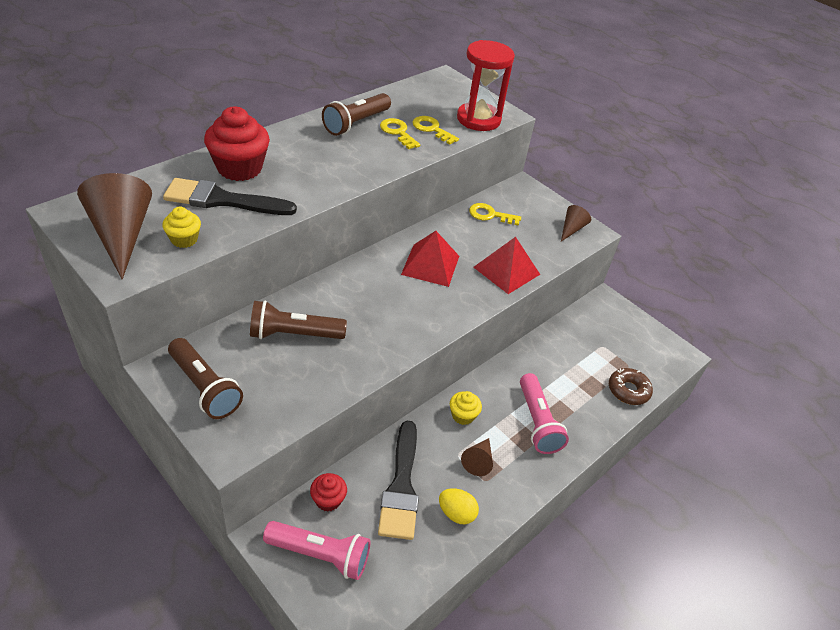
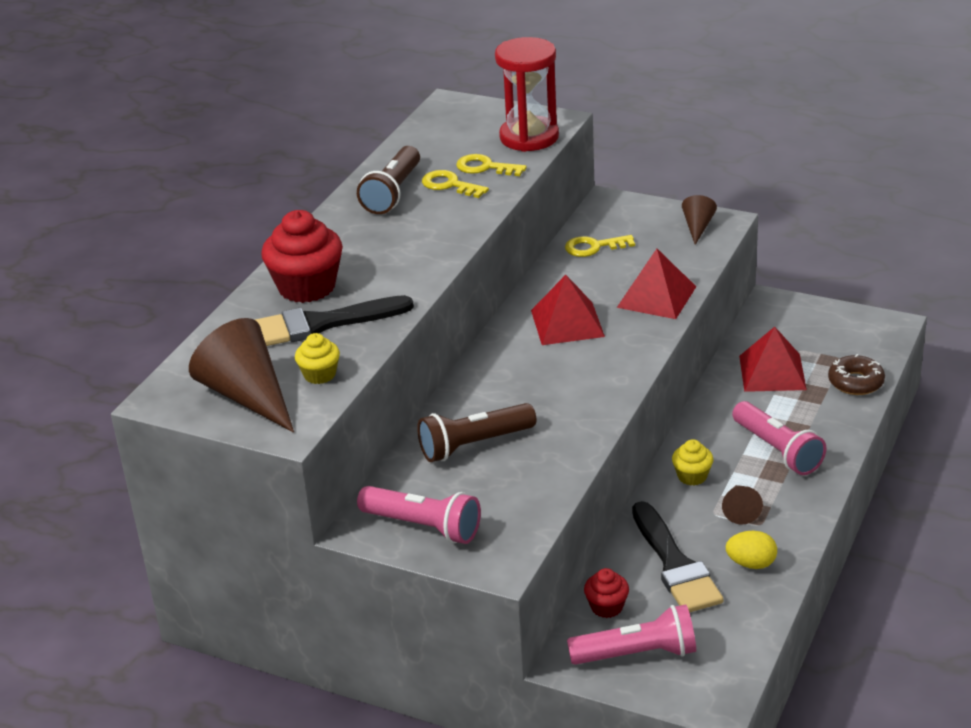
camera: 15 degrees left, 10 degrees down
brown flashlight [168,338,243,419] -> pink flashlight [357,486,481,544]
none -> red pyramid [739,327,807,392]

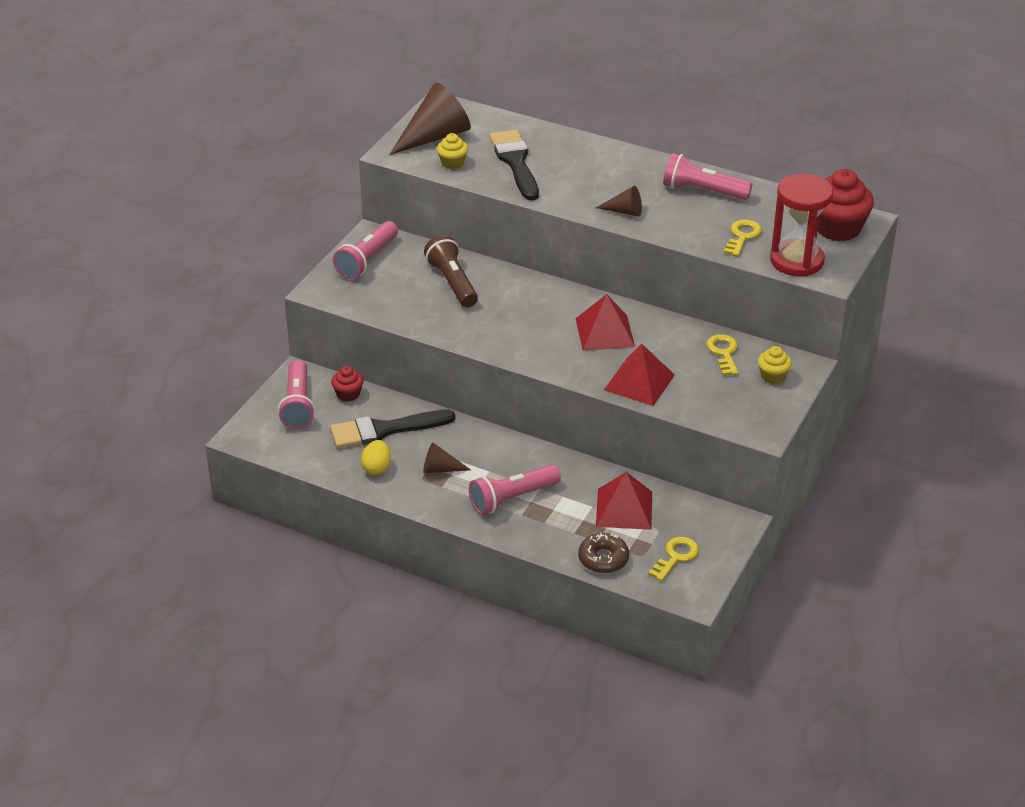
camera: 90 degrees right, 5 degrees up
red cupcake [261,210,343,303] -> red cupcake moved to [818,169,874,241]
brown flashlight [357,146,420,214] -> pink flashlight [663,153,752,200]
yellow key [422,170,489,198] -> yellow key moved to [648,537,699,581]
yellow cupcake [672,439,713,486] -> yellow cupcake moved to [758,346,792,384]
brown cone [682,195,717,245] -> brown cone moved to [596,186,642,216]

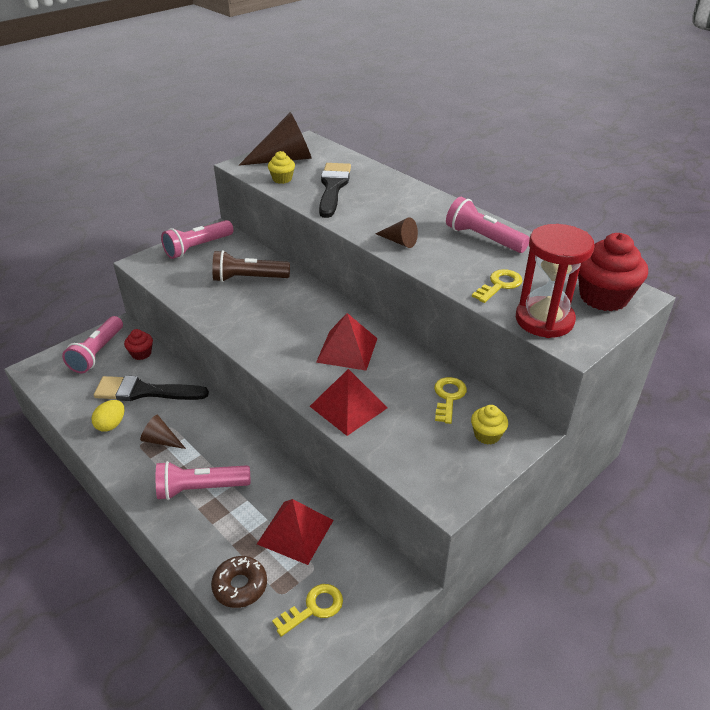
camera: 20 degrees right, 0 degrees up
brown flashlight [424,235,478,307] -> brown flashlight turned 90 degrees counterclockwise [212,250,290,282]

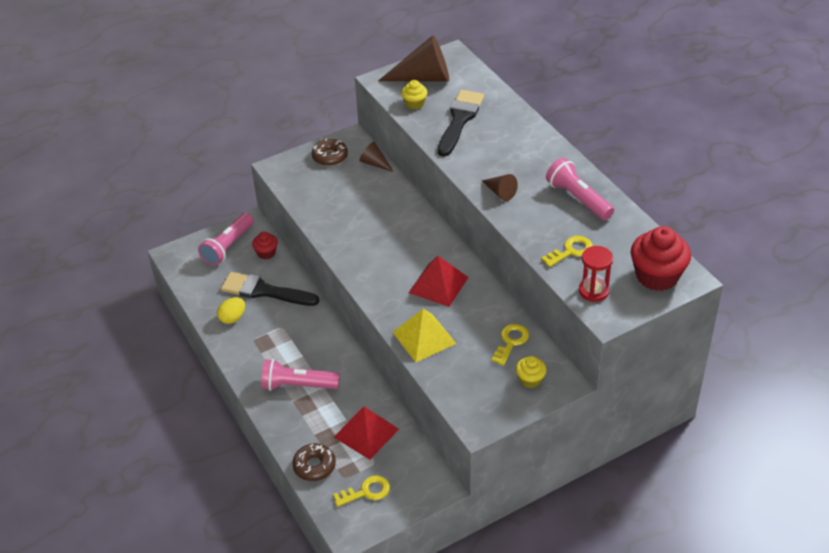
camera: 15 degrees right, 5 degrees up
brown cone [140,415,186,449] -> brown cone moved to [360,142,394,172]
pink flashlight [161,220,233,259] -> brown donut [312,138,348,166]
brown flashlight [212,250,290,282] -> none
red pyramid [310,369,387,436] -> yellow pyramid [392,309,456,362]
red hourglass [516,224,595,338] -> red hourglass [579,246,613,302], size x0.61

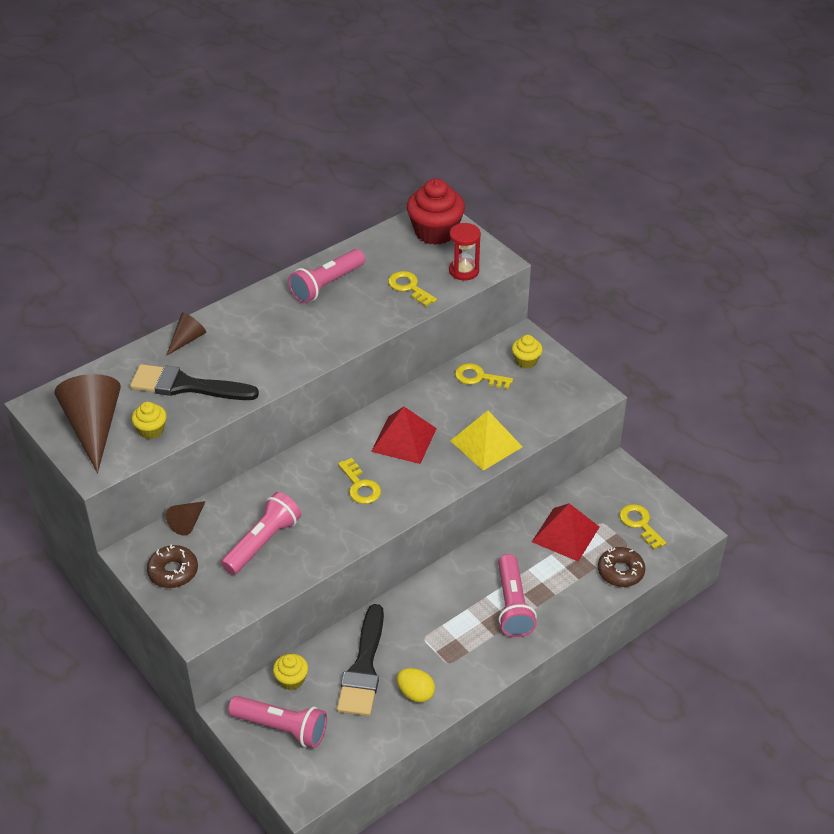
camera: 100 degrees left, 0 degrees up
red cupcake [252,232,278,259] -> yellow cupcake [273,654,308,690]
brown cone [482,174,518,201] -> brown cone moved to [166,313,206,356]
none -> pink flashlight [221,492,301,575]
none -> yellow key [338,458,381,504]

